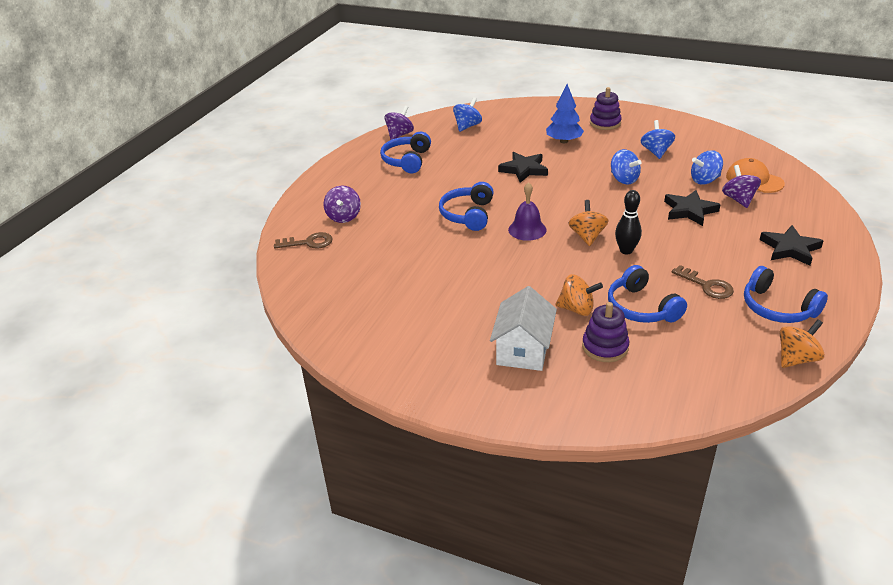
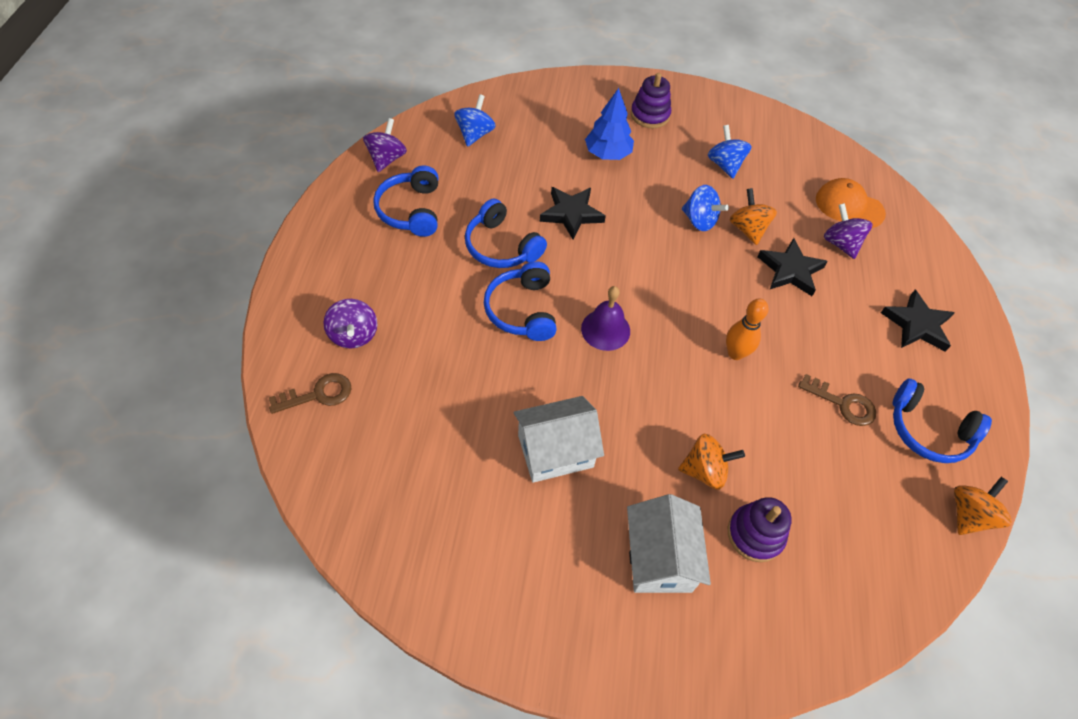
camera: 20 degrees left, 20 degrees up
orange spinning top [568,200,608,246] -> orange spinning top moved to [730,188,777,245]
blue headphones [608,265,687,323] -> blue headphones moved to [465,199,547,268]
black bowling pin [615,190,642,254] -> orange bowling pin [726,299,768,360]
blue spinning top [691,150,723,185] -> none
none -> white house [514,396,604,483]

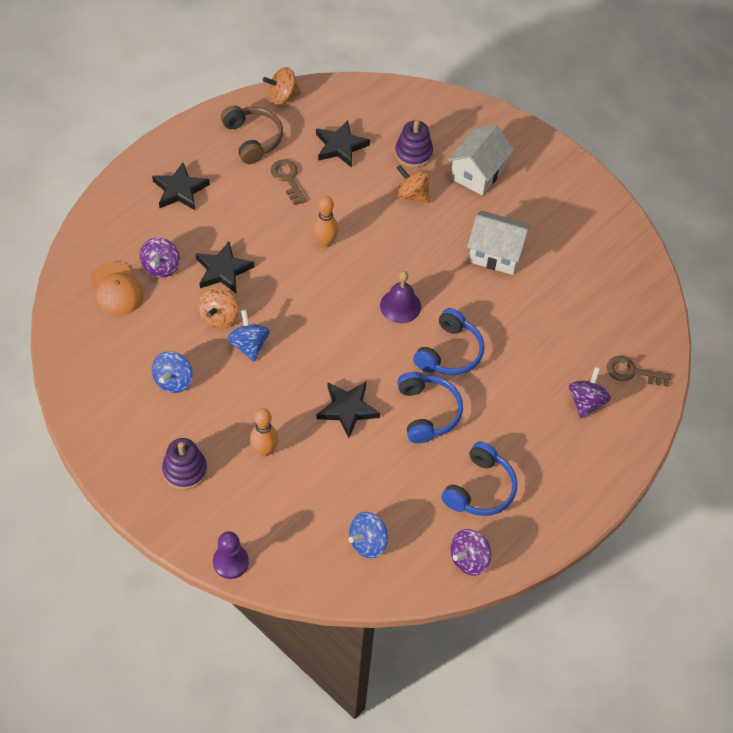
camera: 145 degrees left, 0 degrees up
blue tree [585,88,634,160] -> orange bowling pin [250,408,279,456]
blue headphones [893,379,992,463] -> brown headphones [221,105,283,164]
none -> purple pawn [213,531,249,579]
none -> black star [316,120,370,167]

